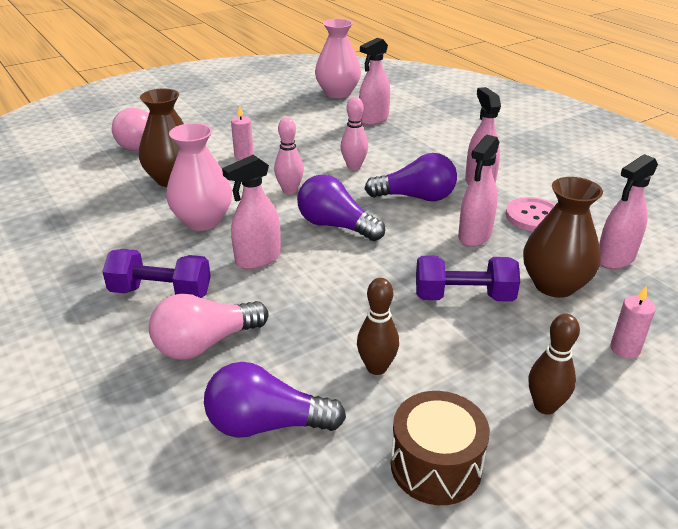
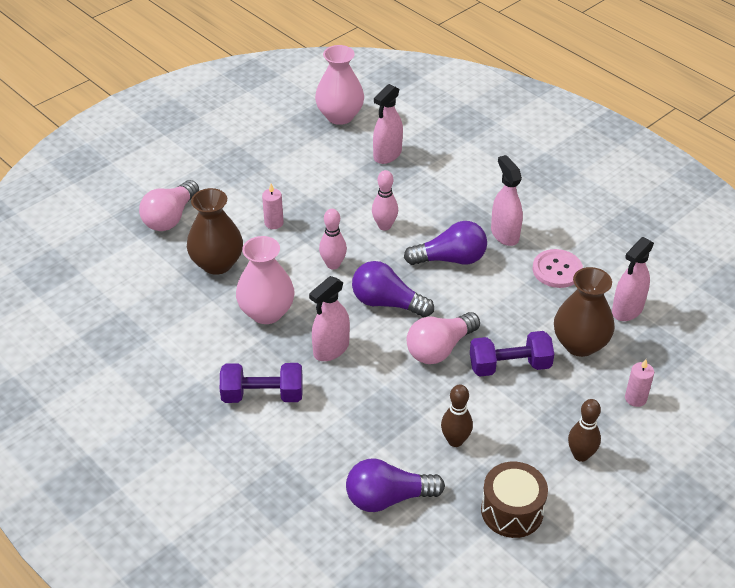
camera: 10 degrees left, 10 degrees up
pink light bulb [149,294,269,360] -> pink light bulb moved to [407,312,480,364]
pink spray bottle [458,135,499,247] -> none

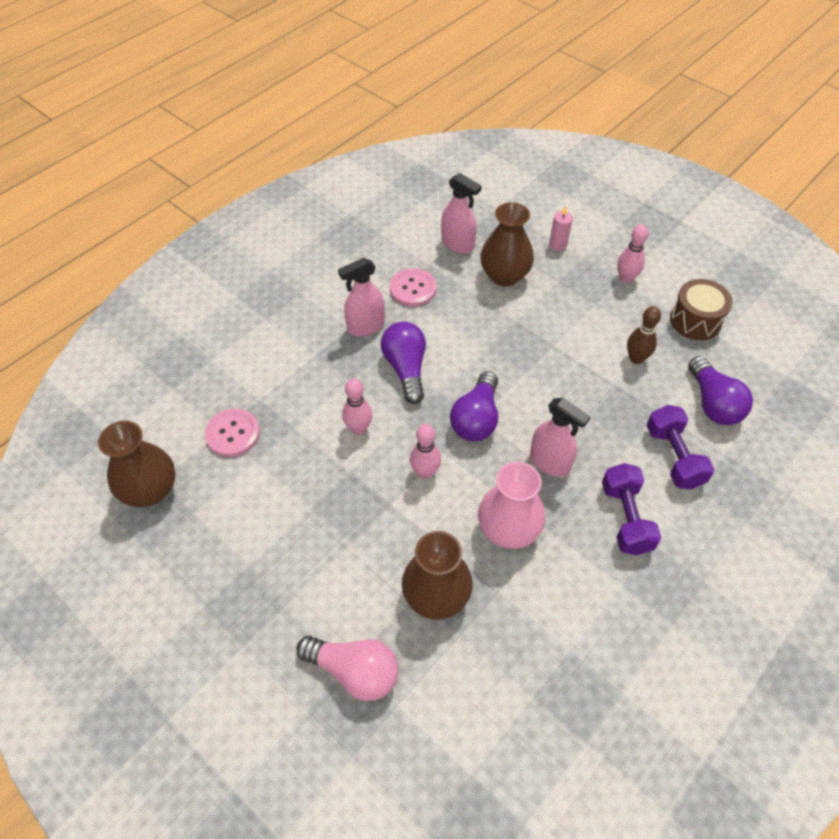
camera: 95 degrees left, 10 degrees up
pink candle [262,184,284,229] -> none
pink vase [315,45,364,125] -> brown vase [98,421,175,507]
pink spray bottle [373,84,403,164] -> pink button [205,409,260,457]
pink light bulb [407,312,480,364] -> none
purple dumbbell [470,331,554,377] -> purple dumbbell moved to [647,405,714,489]
brown bowling pin [568,399,601,462] -> pink bowling pin [617,225,648,283]

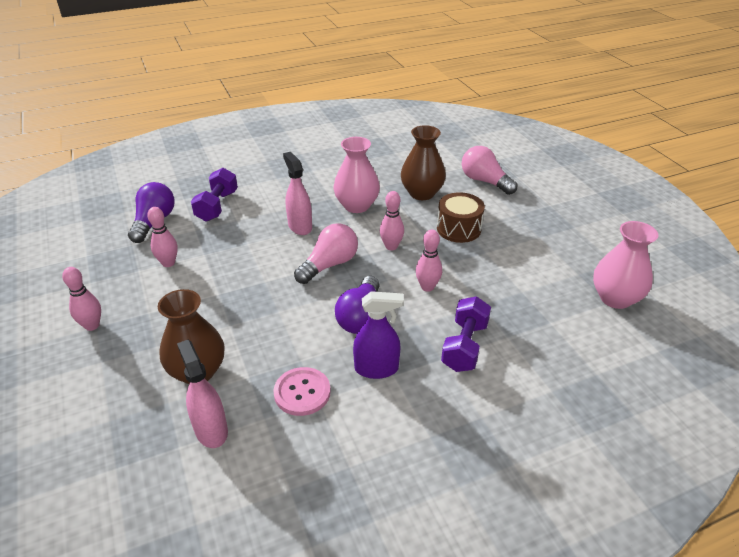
camera: 155 degrees left, 15 degrees down
brown vase [98,421,175,507] -> pink vase [593,221,658,309]
pink button [205,409,260,457] -> none
pink spray bottle [338,258,385,337] -> purple spray bottle [353,291,404,379]
purple light bulb [450,371,498,441] -> pink light bulb [294,223,358,284]
pink candle [549,206,573,251] -> none
purple dumbbell [602,463,661,555] -> purple dumbbell moved to [441,296,491,372]
brown bowling pin [627,306,661,364] -> pink bowling pin [147,207,178,267]
brown drum [670,279,732,340] -> brown drum moved to [437,192,485,243]

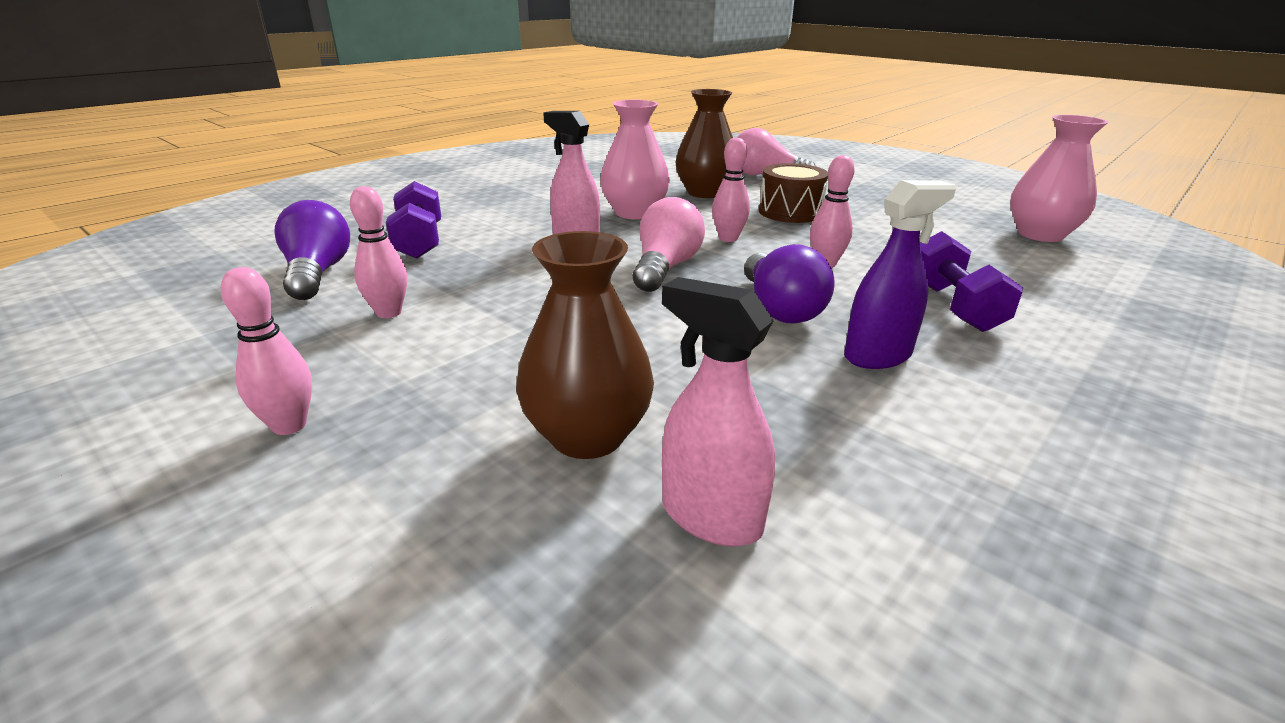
camera: 25 degrees left, 10 degrees down
pink button [273,367,331,416] -> none

